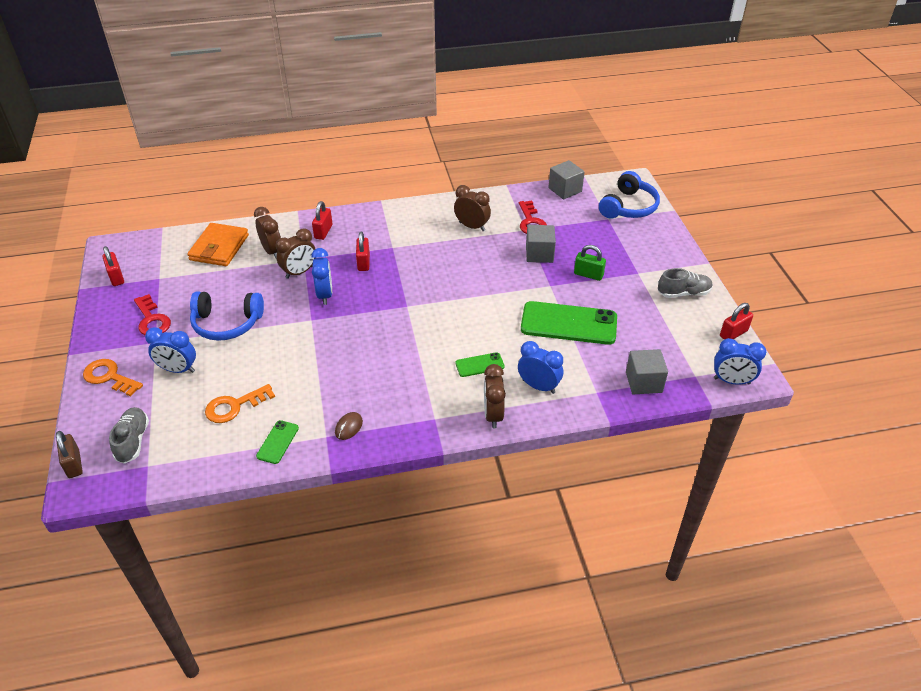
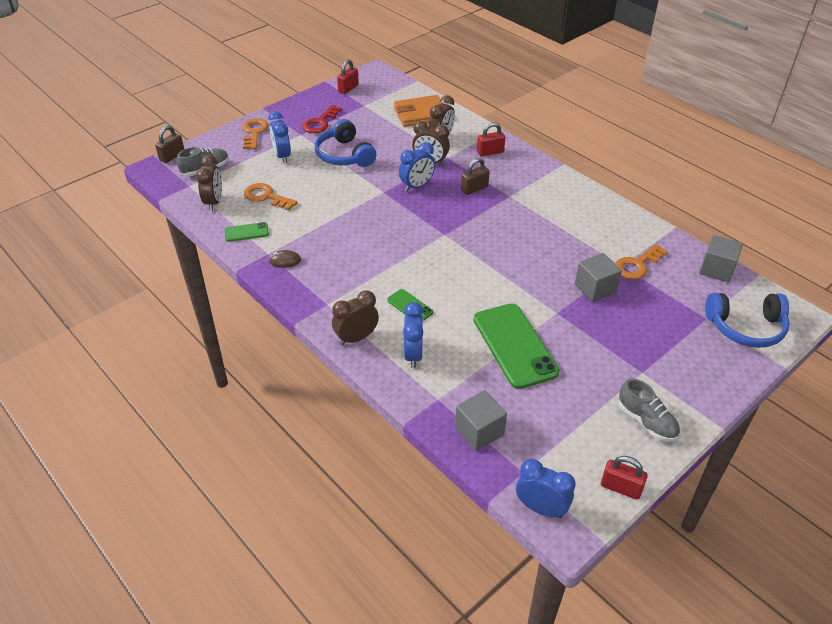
camera: 60 degrees right, 0 degrees up
red padlock [356,231,370,271] -> brown padlock [461,158,490,195]
brown clock [454,185,491,231] -> brown clock moved to [196,155,222,211]
red key [519,201,547,234] -> orange key [615,244,668,279]
green padlock [574,245,606,281] -> none
blue clock [714,338,766,385] -> blue clock turned 135 degrees clockwise [516,459,576,518]

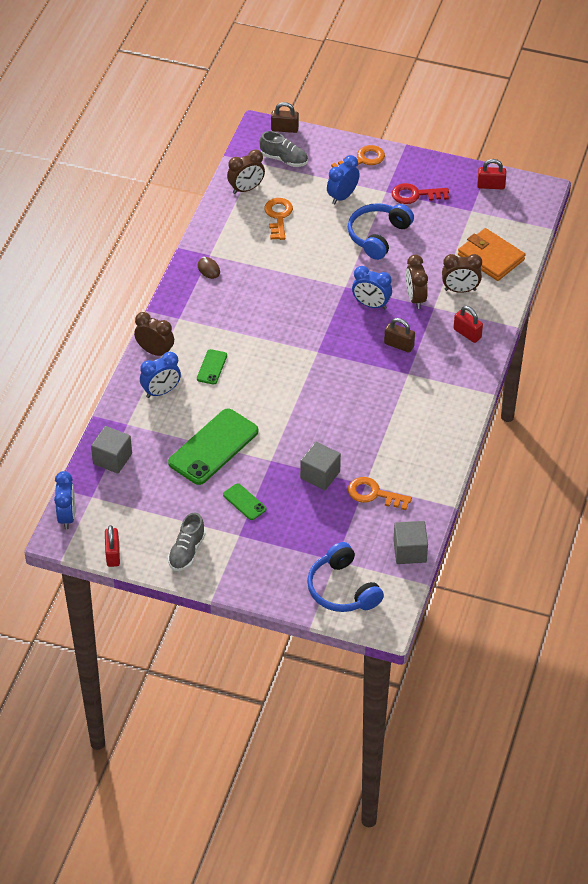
camera: 60 degrees right, 5 degrees up
green phone [225,222,269,242] -> green phone moved to [223,483,266,520]

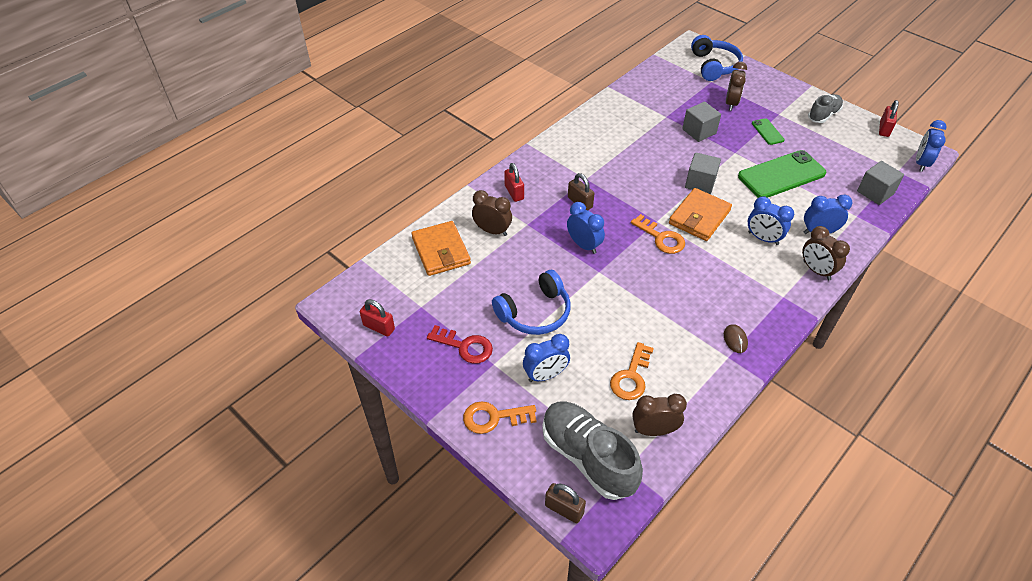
camera: 155 degrees left, 0 degrees up
green phone [197,349,227,384] -> blue clock [748,196,794,245]
grey shoe [259,131,308,167] -> grey shoe [542,401,643,500], size x1.73
orange key [348,477,412,510] -> orange key moved to [631,214,685,254]
grey cube [393,521,428,564] -> grey cube moved to [685,152,721,194]
brown clock [406,255,428,309] -> brown clock moved to [726,61,747,111]
none -> orange wallet [669,188,732,241]

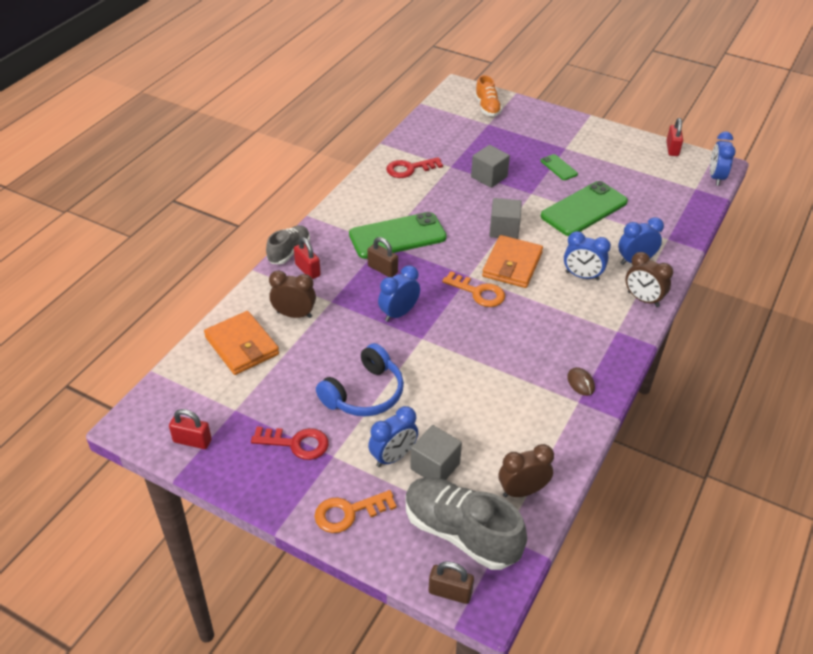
camera: 15 degrees left, 5 degrees down
blue clock [567,202,605,254] -> blue clock turned 75 degrees counterclockwise [378,265,420,322]
orange key [610,342,654,400] -> none
blue headphones [691,35,743,81] -> orange shoe [475,75,502,116]
brown clock [726,61,747,111] -> none
grey shoe [808,94,843,123] -> grey shoe moved to [266,225,310,264]
grey cube [857,161,904,205] -> grey cube moved to [410,425,462,480]
none -> green phone [349,212,447,259]
none -> red key [386,157,443,178]

